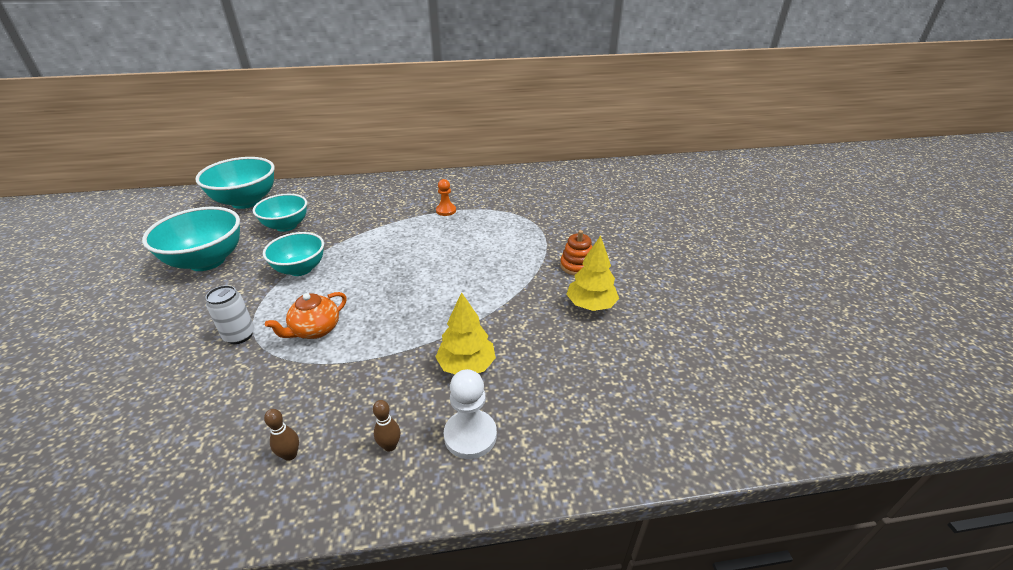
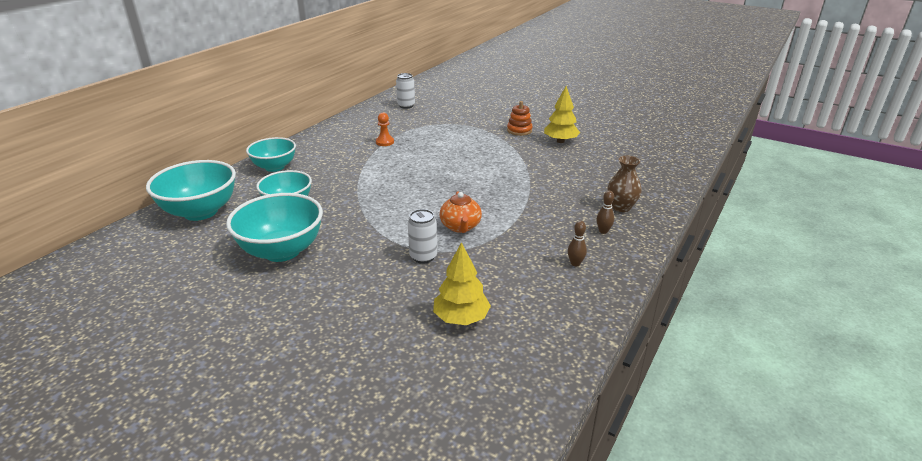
camera: 50 degrees left, 5 degrees down
turquoise bowl [263,232,324,276] -> turquoise bowl moved to [246,137,296,172]
yellow tree [435,292,496,374] -> yellow tree moved to [433,242,491,325]
white pawn [444,369,497,459] -> brown vase [607,156,642,212]
none -> white can [396,73,415,109]

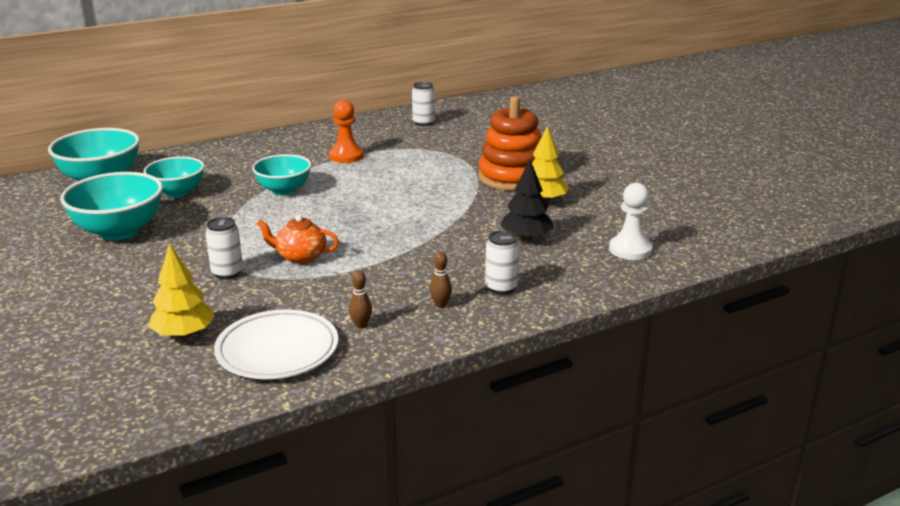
camera: 30 degrees right, 5 degrees down
turquoise bowl [246,137,296,172] -> turquoise bowl moved to [252,154,312,195]
orange pawn [376,113,394,146] -> orange pawn [329,100,364,163], size x1.54
orange teapot [440,191,482,233] -> orange teapot turned 75 degrees clockwise [257,215,339,264]
orange stacking toy [507,101,533,136] -> orange stacking toy [478,96,541,191], size x2.02
brown vase [607,156,642,212] -> white can [485,230,519,295]
none -> white plate [214,310,338,379]
none -> black tree [500,159,554,241]
none -> white pawn [609,183,653,260]

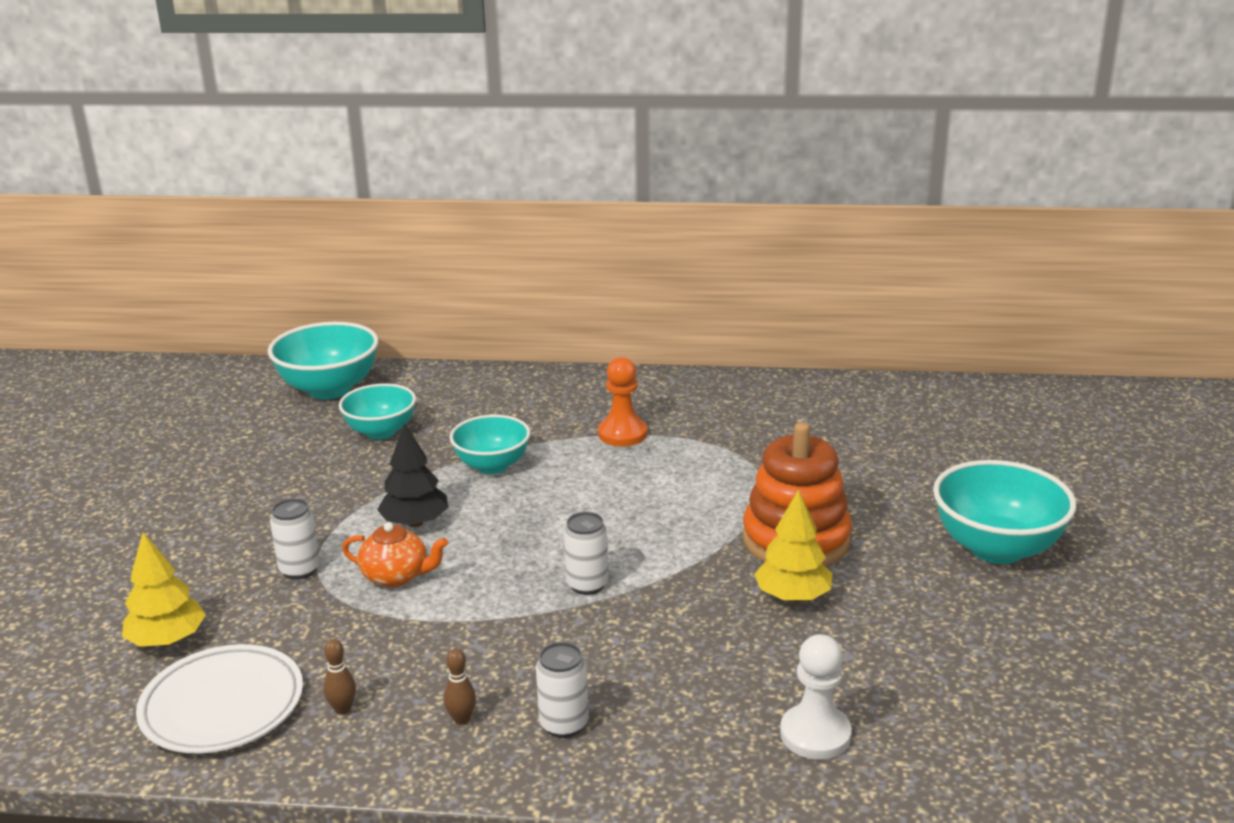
camera: 35 degrees right, 0 degrees up
turquoise bowl [60,172,163,241] -> turquoise bowl moved to [933,460,1076,564]
orange teapot [257,215,339,264] -> orange teapot turned 150 degrees clockwise [342,522,448,587]
white can [412,82,435,126] -> white can moved to [564,512,609,595]
black tree [500,159,554,241] -> black tree moved to [377,423,449,527]

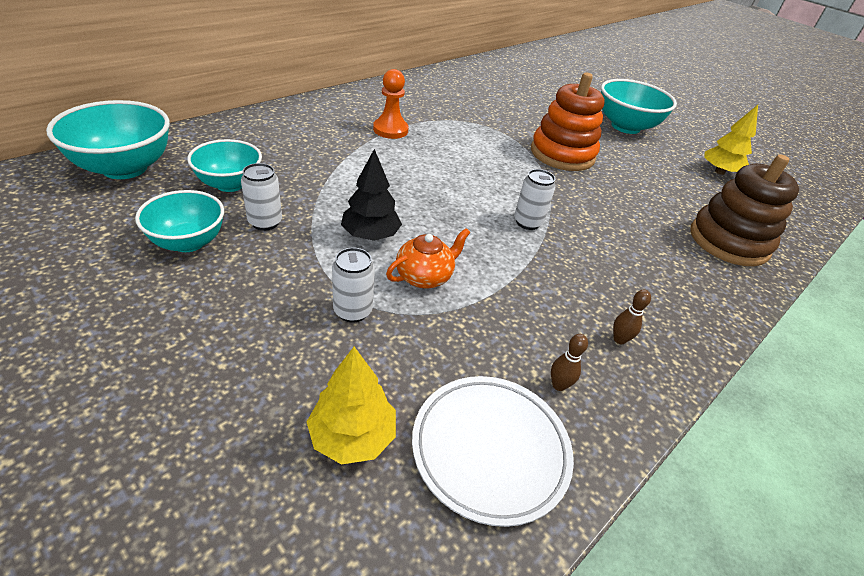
camera: 55 degrees left, 15 degrees up
turquoise bowl [449,415,530,474] -> turquoise bowl moved to [135,190,224,252]
white can [536,642,588,738] -> white can moved to [241,163,282,231]
yellow tree [754,489,832,602] -> yellow tree moved to [704,105,758,175]
white pawn [780,634,852,759] -> brown stacking toy [690,155,799,266]

